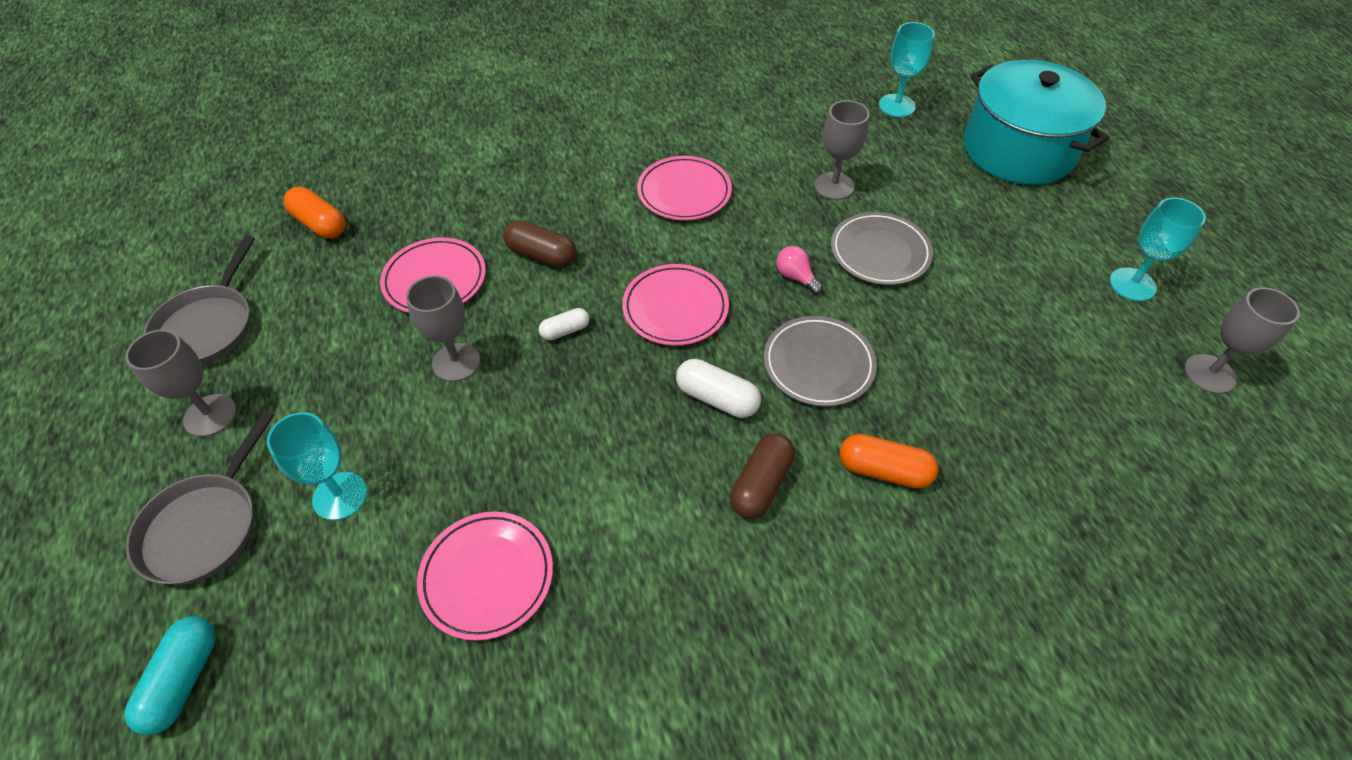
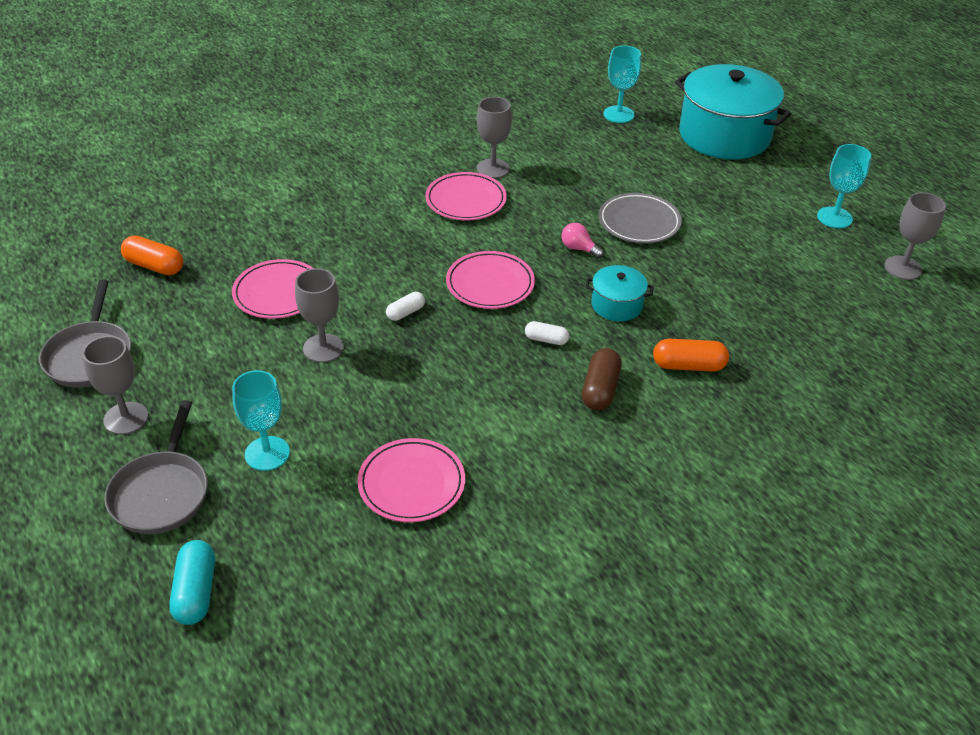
camera: 15 degrees left, 10 degrees down
brown capsule [503,220,576,268] -> none
white capsule [676,359,761,418] -> white capsule [525,321,570,345], size x0.62
grey plate [764,316,877,407] -> turquoise pot [586,265,653,322]
grey goblet [814,100,870,200] -> grey goblet moved to [477,97,512,178]

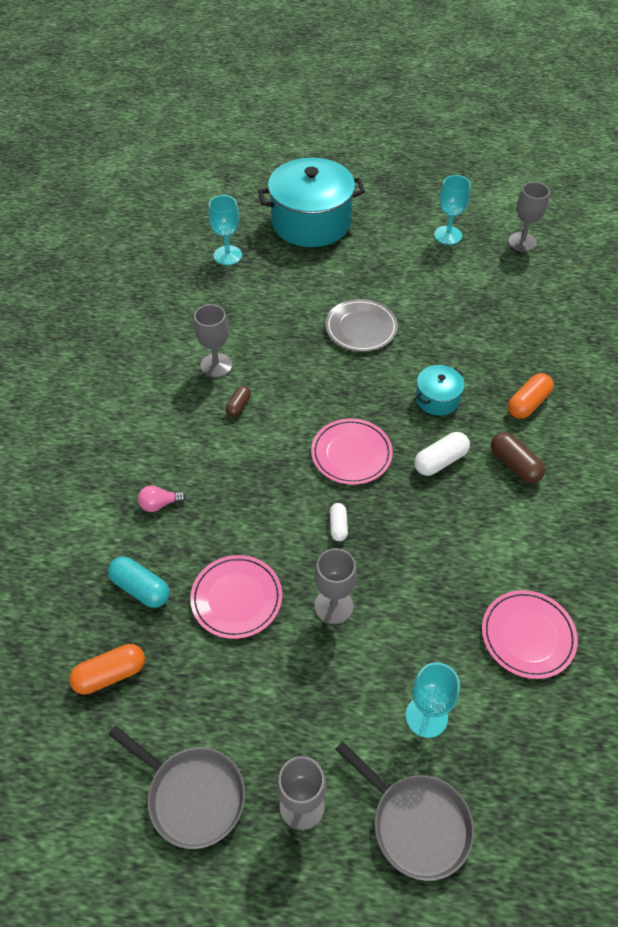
camera: 50 degrees left, 10 degrees up
turquoise capsule [169,540,215,625] -> turquoise capsule moved to [108,557,170,608]
pink plate [425,172,507,220] -> brown capsule [226,386,251,417]
white capsule [525,321,570,345] -> white capsule [414,432,470,476], size x1.61
pink light bulb [562,223,604,258] -> pink light bulb moved to [138,485,186,512]

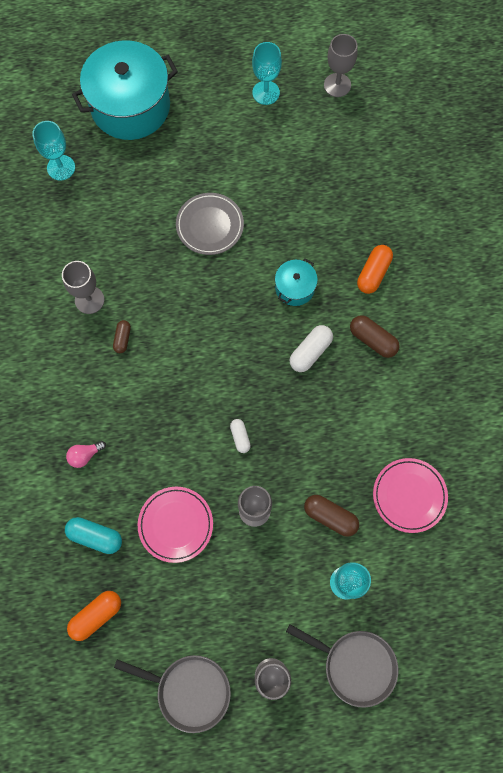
camera: 15 degrees left, 20 degrees up
pink plate [311,418,393,485] -> none
none -> brown capsule [304,495,359,537]

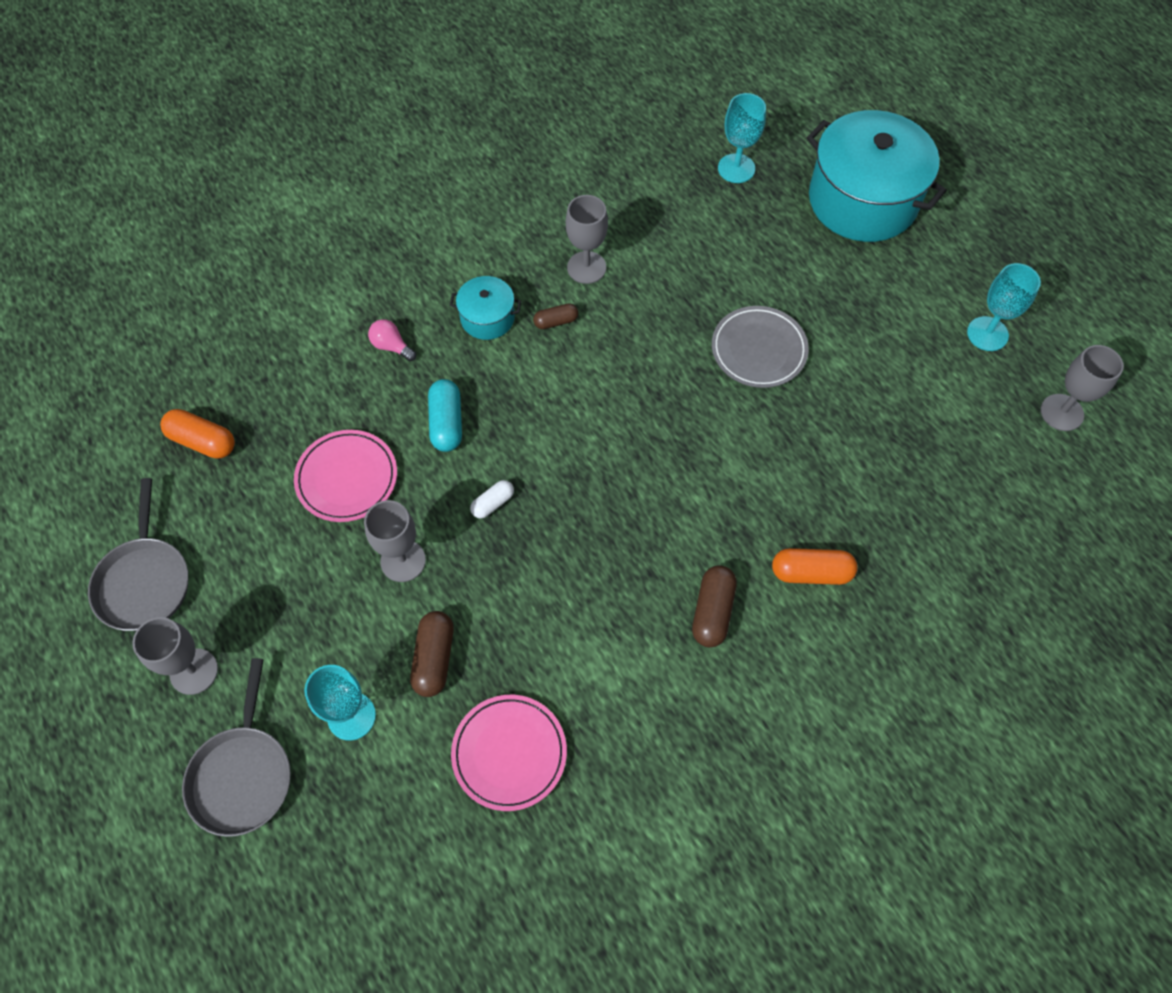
camera: 65 degrees right, 10 degrees down
turquoise capsule [65,517,122,554] -> turquoise capsule moved to [428,379,462,452]
turquoise pot [275,258,318,306] -> turquoise pot moved to [450,276,521,340]
white capsule [290,325,333,372] -> none

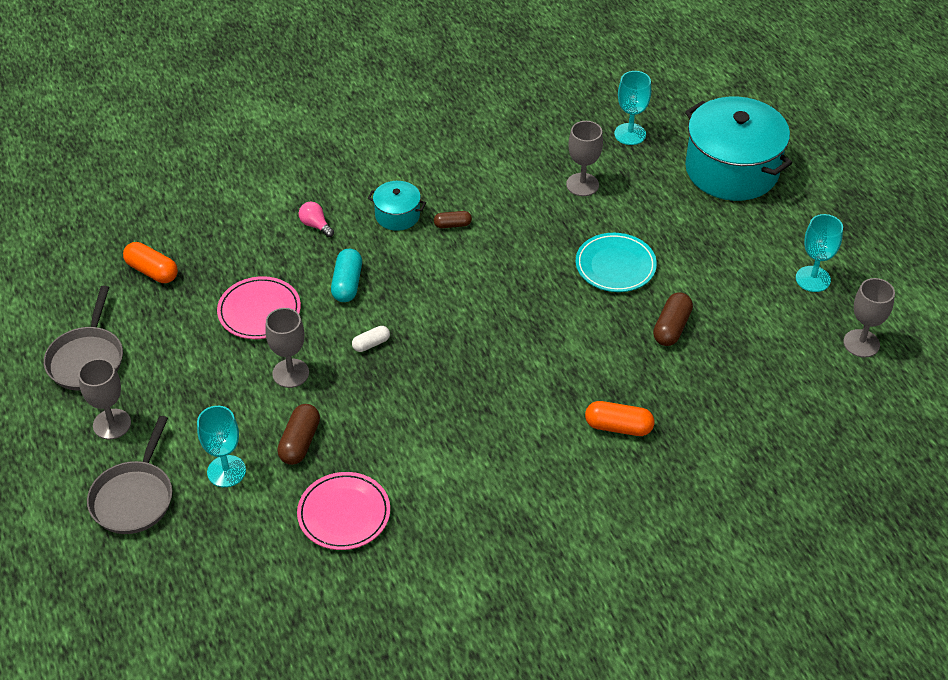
camera: 10 degrees right, 15 degrees down
grey goblet [566,195,608,284] -> grey goblet moved to [566,121,603,196]
brown capsule [692,566,737,647] -> brown capsule moved to [653,292,693,346]
grey plate [712,306,809,388] -> turquoise plate [576,233,657,292]

